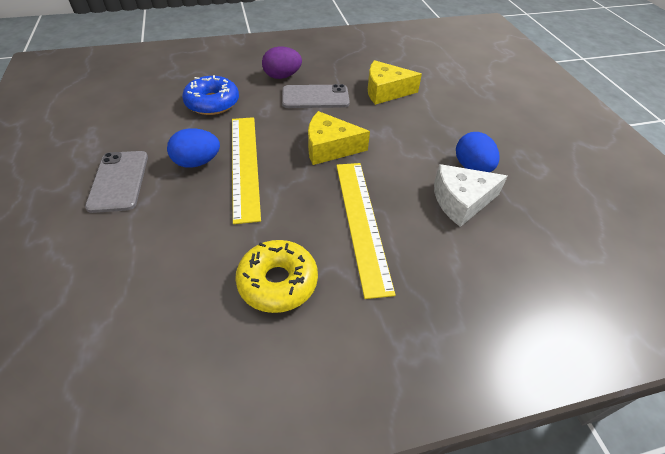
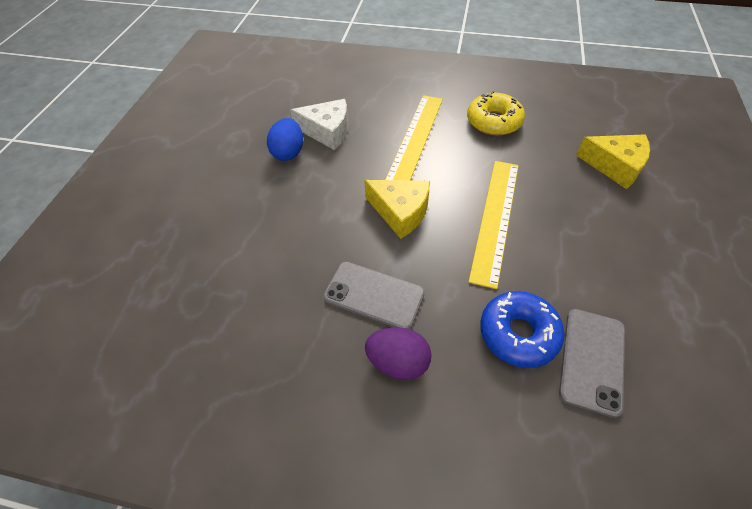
camera: 150 degrees left, 5 degrees up
grey phone [85,151,148,213] -> grey phone moved to [559,309,625,418]
blue egg [167,128,220,168] -> none
yellow cheese [368,60,422,105] -> yellow cheese moved to [576,134,650,189]

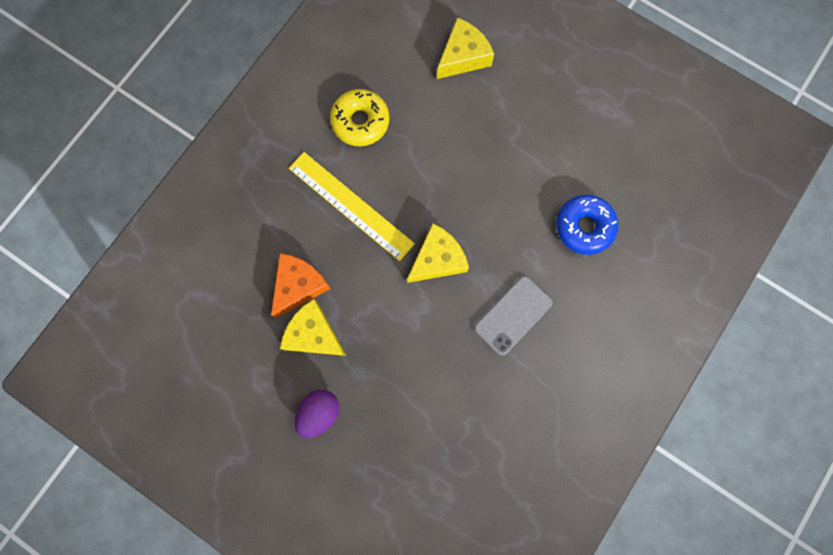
camera: 70 degrees left, 25 degrees up
blue egg [267,118,303,161] -> yellow cheese [280,299,347,356]
white cheese [290,99,348,150] -> orange cheese [271,253,331,318]
purple egg [365,327,432,380] -> purple egg moved to [295,389,339,438]
yellow ruler [468,161,519,289] -> none
grey phone [559,309,625,418] -> none

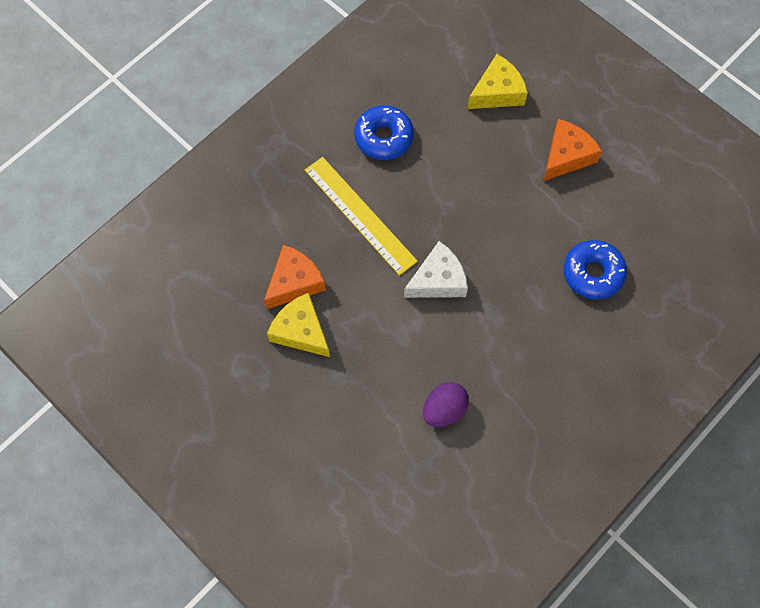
camera: 10 degrees right, 10 degrees down
purple egg [295,389,339,438] -> purple egg moved to [423,382,469,427]
yellow donut [330,89,389,146] -> blue donut [354,105,414,160]
yellow cheese [407,223,469,283] -> white cheese [404,241,468,298]
grey phone [474,276,553,356] -> none
none -> orange cheese [544,119,602,181]

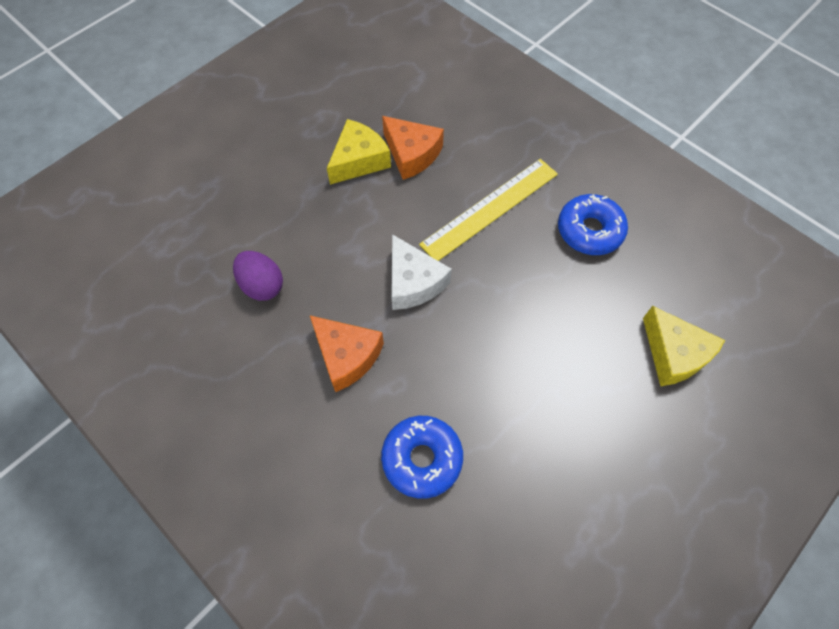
camera: 90 degrees right, 5 degrees down
orange cheese [544,119,602,181] -> orange cheese moved to [310,316,384,392]

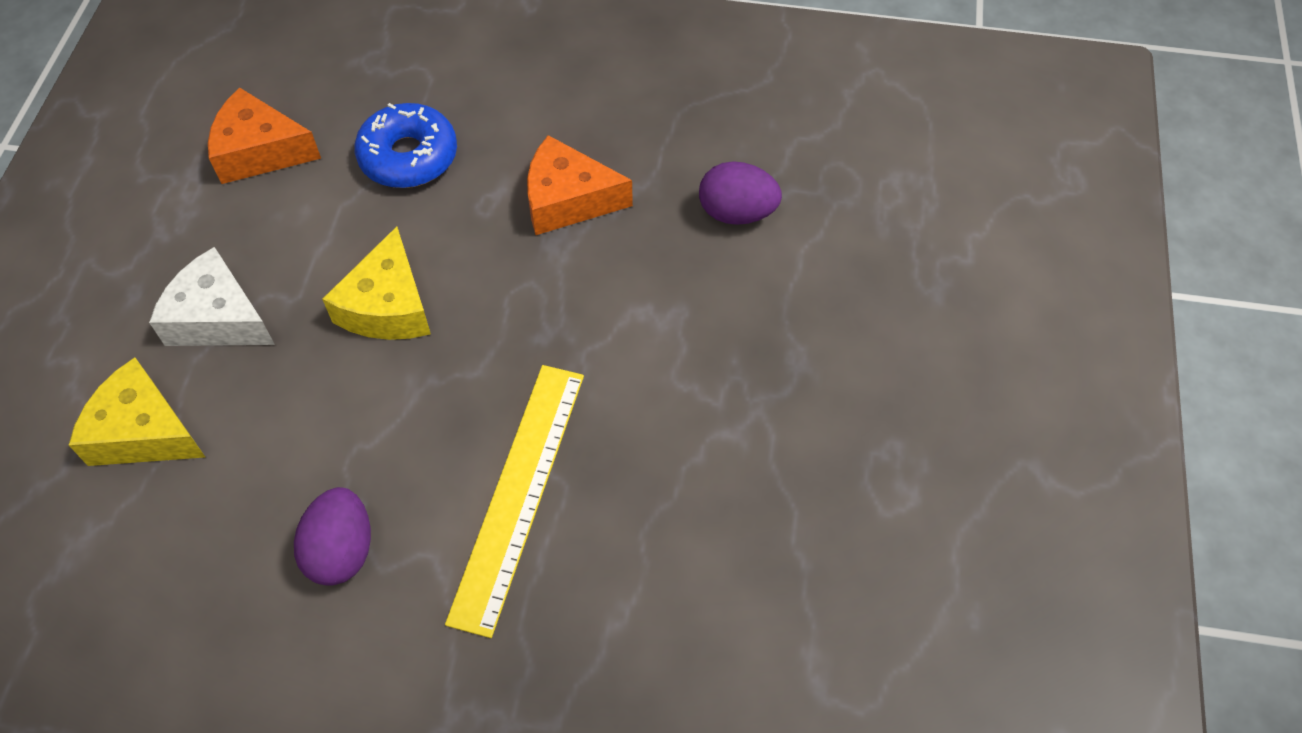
camera: 145 degrees right, 5 degrees down
yellow cheese [327,119,391,185] -> yellow cheese moved to [322,226,431,340]
orange cheese [382,116,444,180] -> orange cheese moved to [208,87,321,184]
white cheese [391,234,452,310] -> white cheese moved to [149,247,275,346]
blue donut [558,194,628,255] -> purple egg [294,487,371,586]

